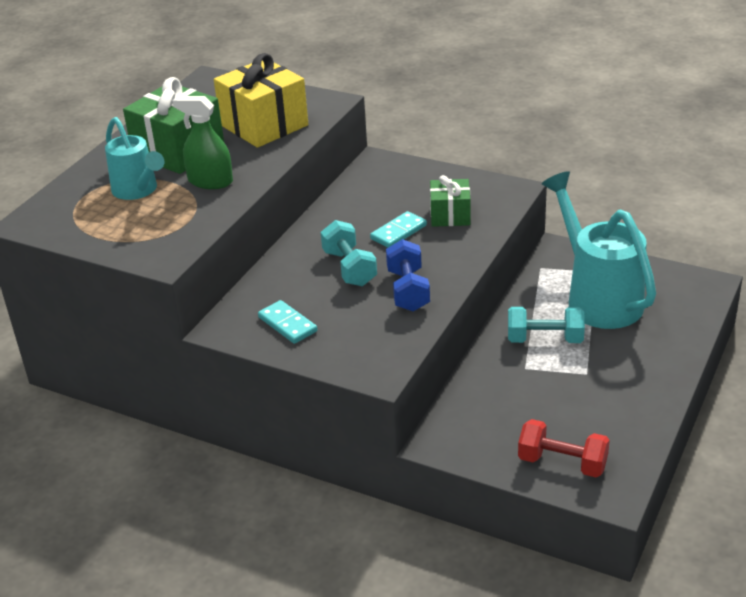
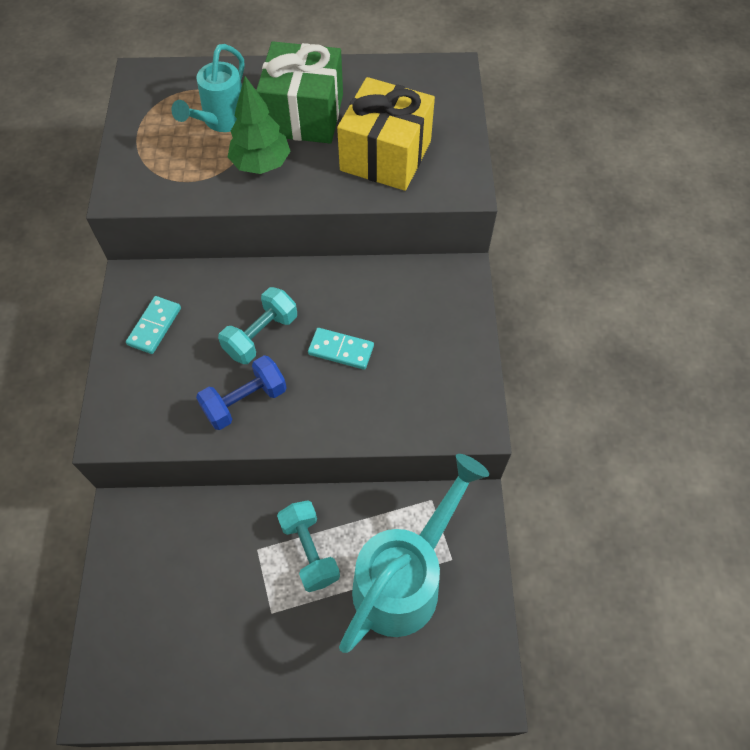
camera: 60 degrees right, 25 degrees up
green spray bottle [172,96,233,189] -> green tree [228,76,290,174]
green gift [430,175,471,227] -> none
red dumbbell [518,419,610,478] -> none

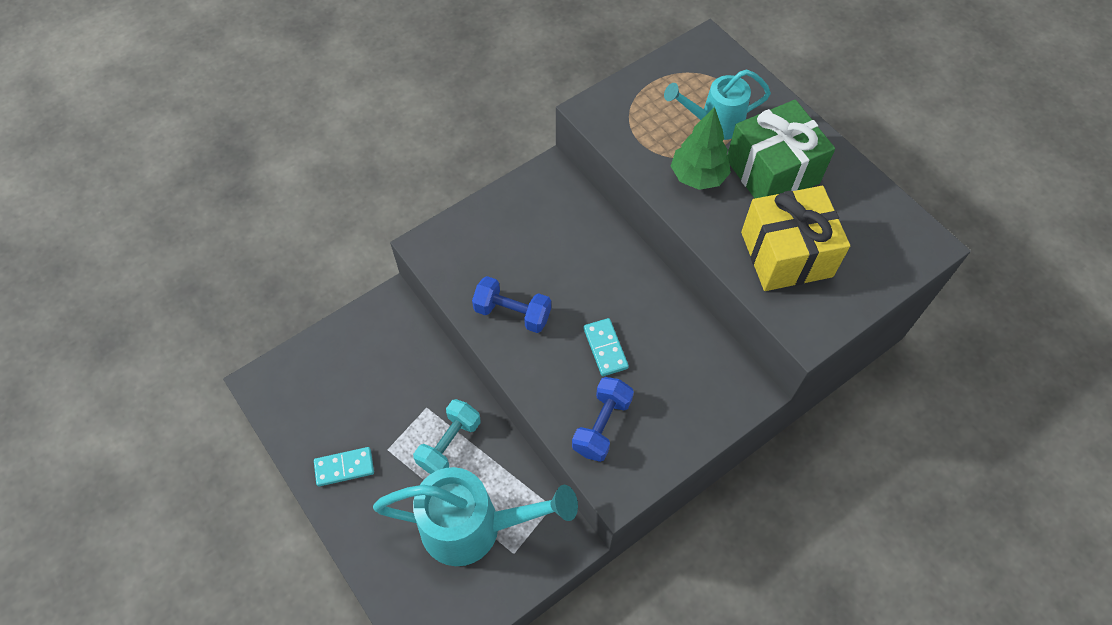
camera: 55 degrees right, 0 degrees up
turquoise domino [126,296,181,354] -> turquoise domino moved to [314,447,374,486]
turquoise dumbbell [218,287,297,364] -> none
none -> blue dumbbell [572,377,634,462]

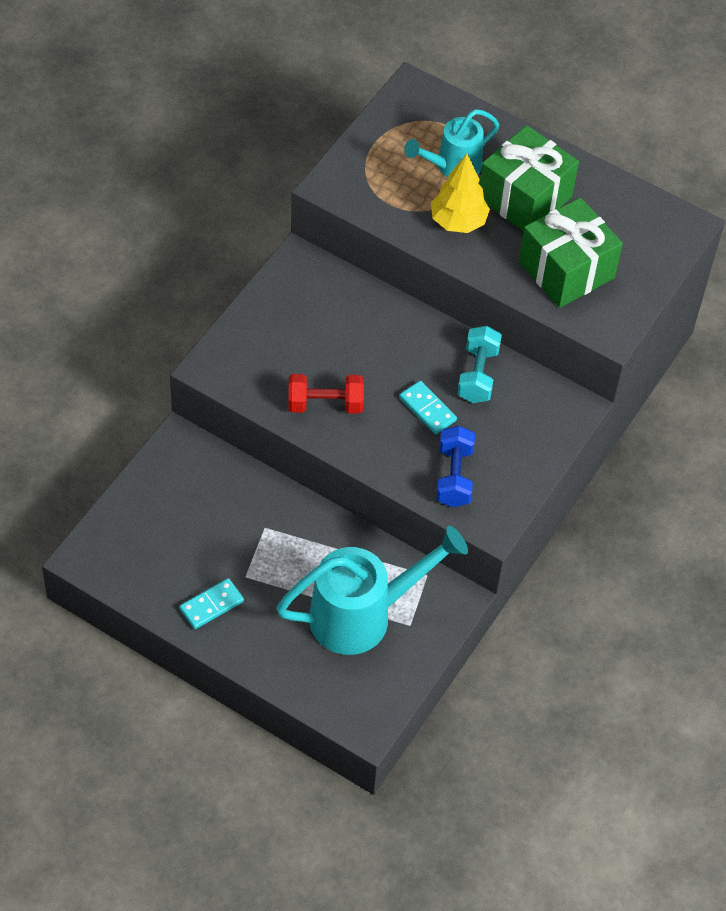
camera: 25 degrees left, 5 degrees down
turquoise dumbbell [413,399,481,474] -> turquoise dumbbell moved to [457,326,502,403]
blue dumbbell [472,276,551,333] -> red dumbbell [288,374,364,414]
green tree [671,107,731,190] -> yellow tree [431,154,490,233]
yellow gift [741,186,850,291] -> green gift [519,197,623,308]

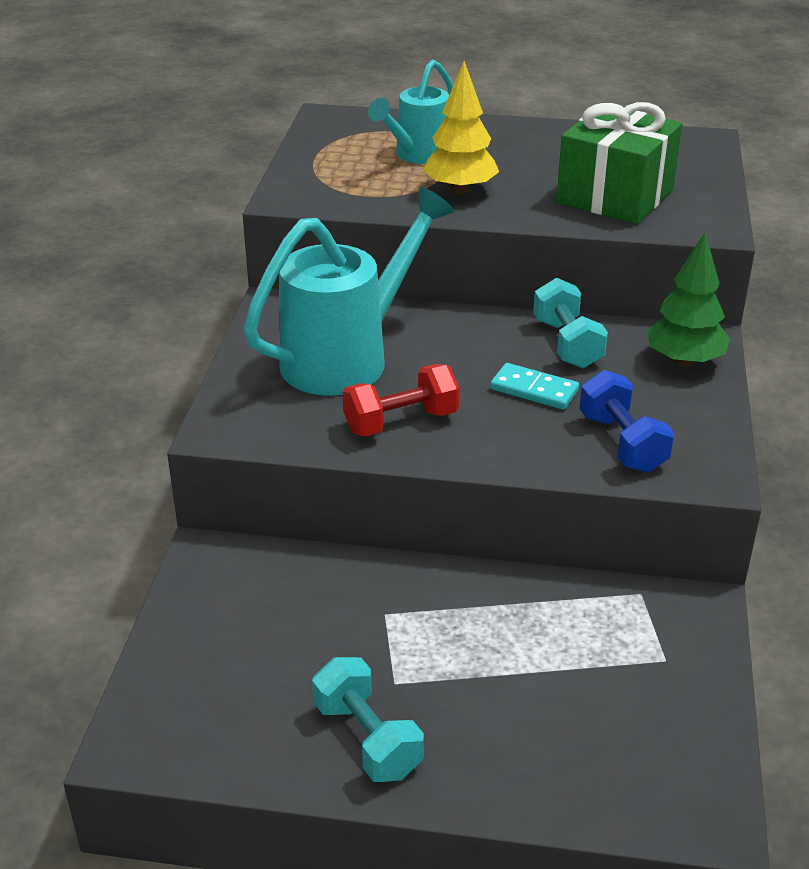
camera: 20 degrees left, 20 degrees down
turquoise domino [179,578,244,629] -> turquoise dumbbell [312,657,424,782]
turquoise watering can [276,526,468,655] -> turquoise watering can moved to [244,186,455,396]
green gift [479,125,579,231] -> none
none -> green tree [646,232,730,367]

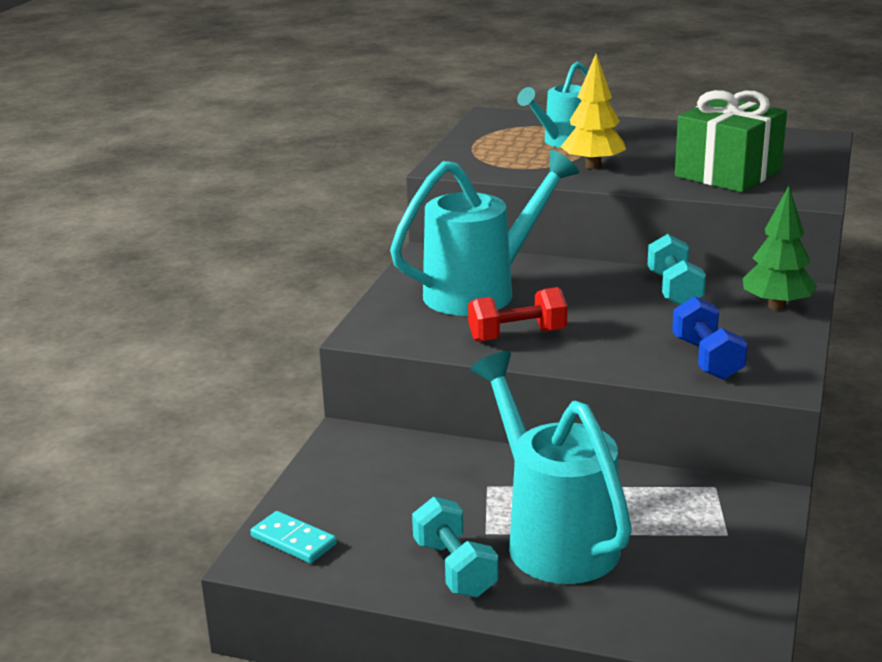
camera: 10 degrees right, 10 degrees down
turquoise domino [490,363,579,410] -> turquoise domino moved to [251,511,337,563]
none -> turquoise watering can [470,351,632,584]

